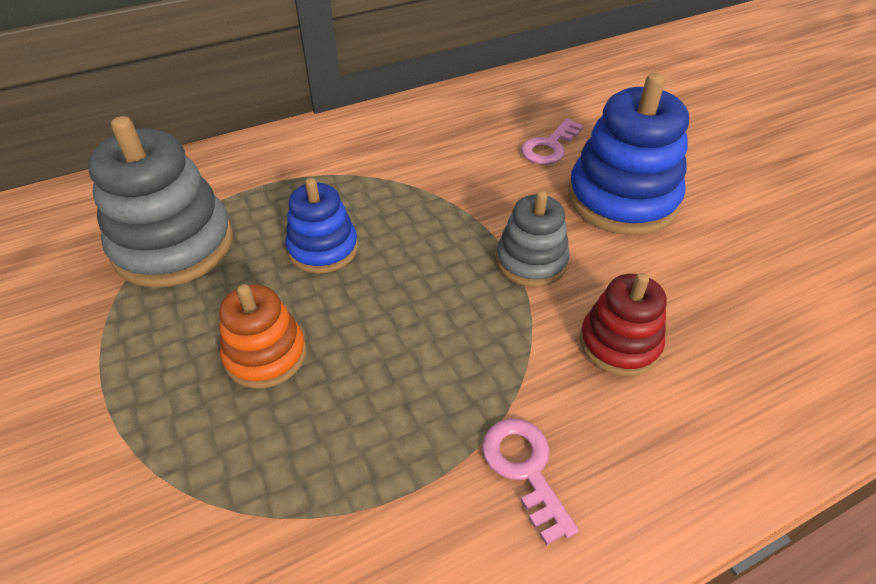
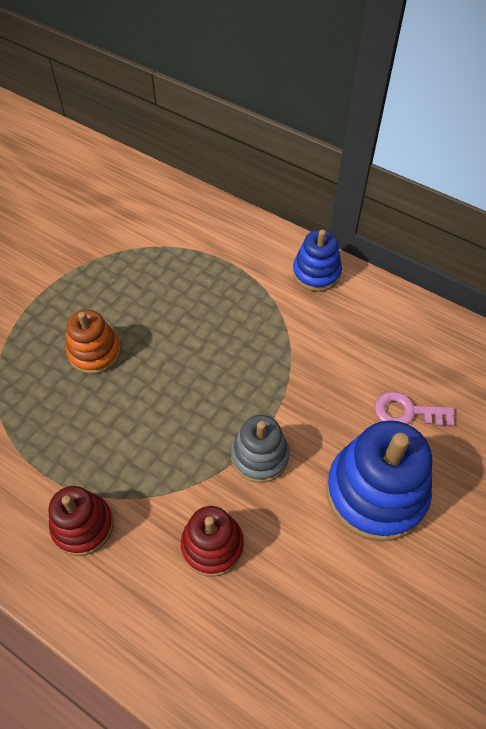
camera: 60 degrees right, 10 degrees up
grey stacking toy [88,116,233,288] -> none
blue stacking toy [285,178,358,274] -> blue stacking toy moved to [293,230,342,292]
pink key [482,419,579,546] -> red stacking toy [49,486,114,556]

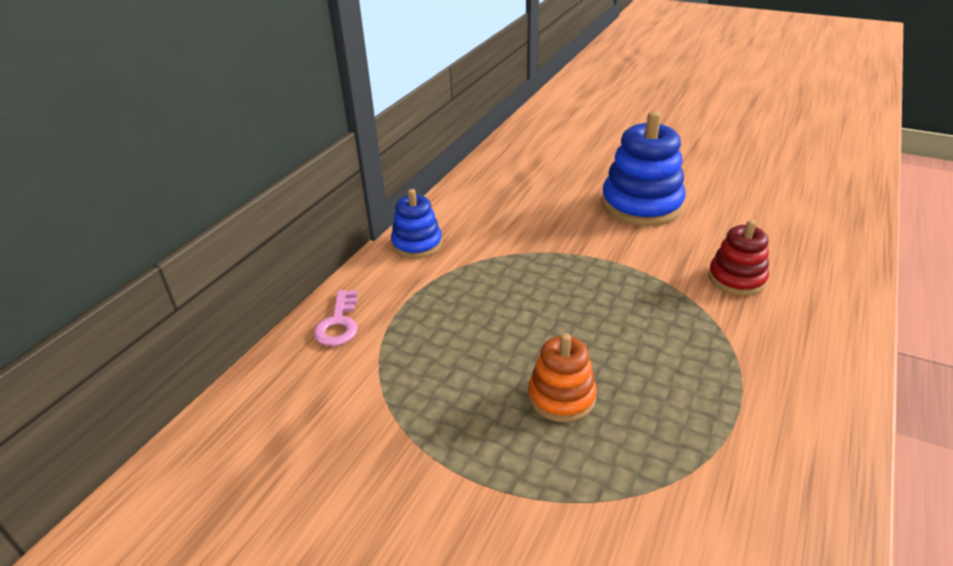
camera: 95 degrees left, 20 degrees down
red stacking toy [49,486,114,556] -> none
grey stacking toy [231,415,289,483] -> none
pink key [375,391,455,427] -> pink key moved to [314,290,358,346]

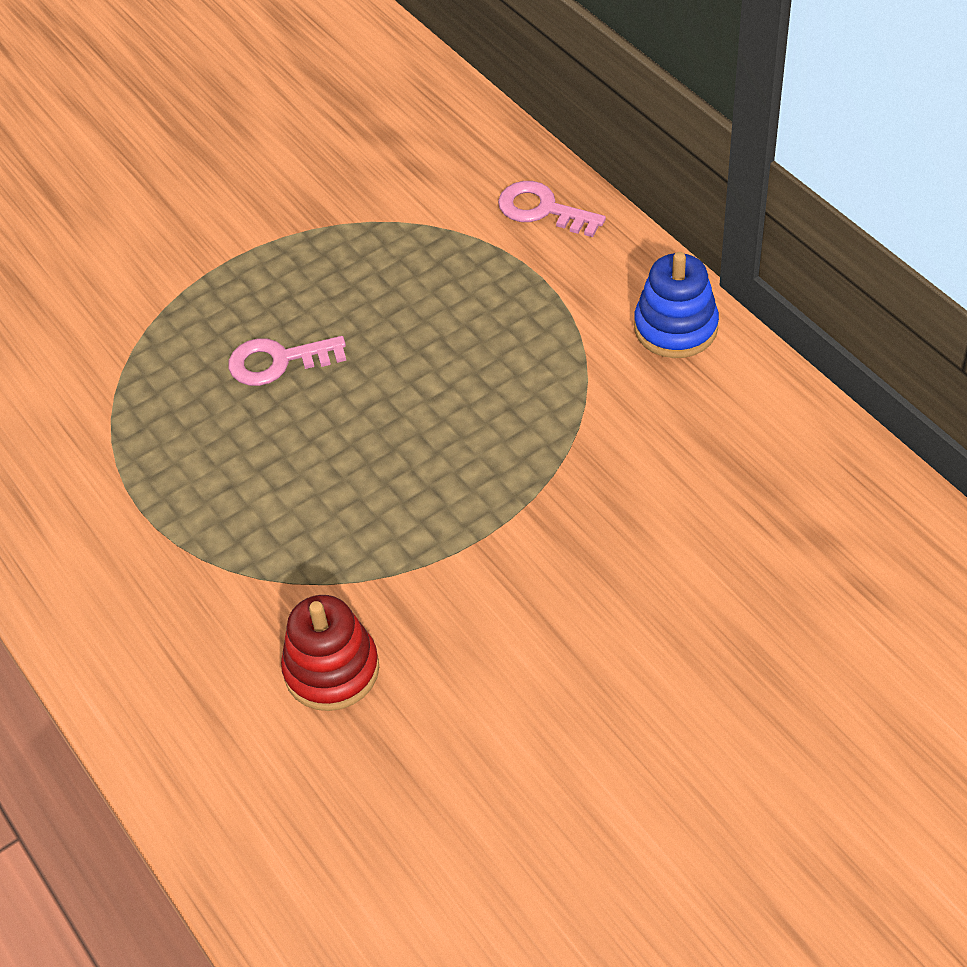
camera: 120 degrees right, 15 degrees up
orange stacking toy [528,333,597,422] -> pink key [228,336,346,386]
blue stacking toy [602,111,686,226] -> none

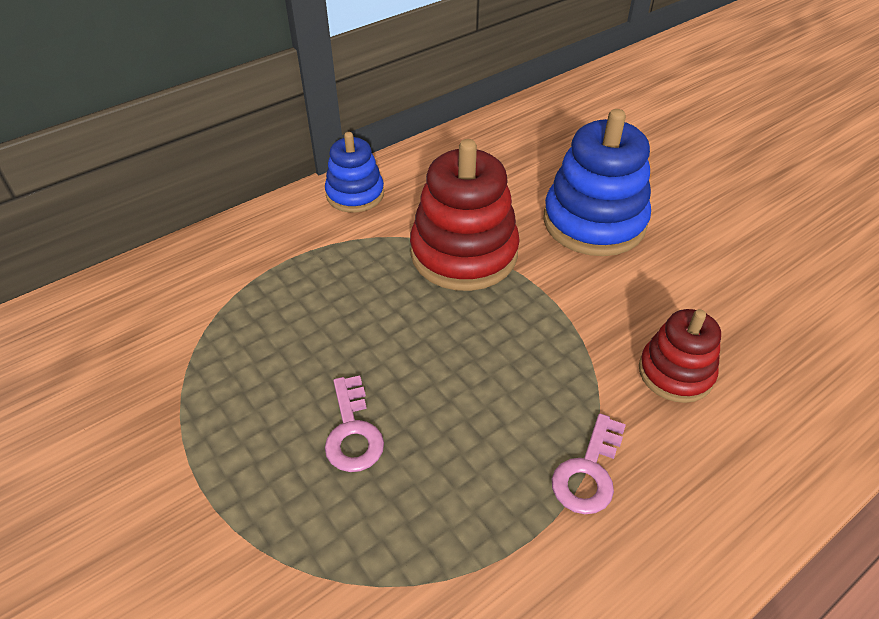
camera: 95 degrees left, 5 degrees down
pink key [498,181,606,237] -> pink key moved to [552,414,626,514]
none -> red stacking toy [410,139,520,291]
none -> blue stacking toy [544,109,651,256]

